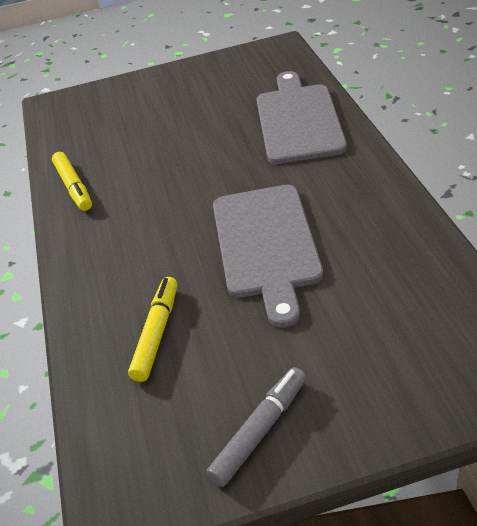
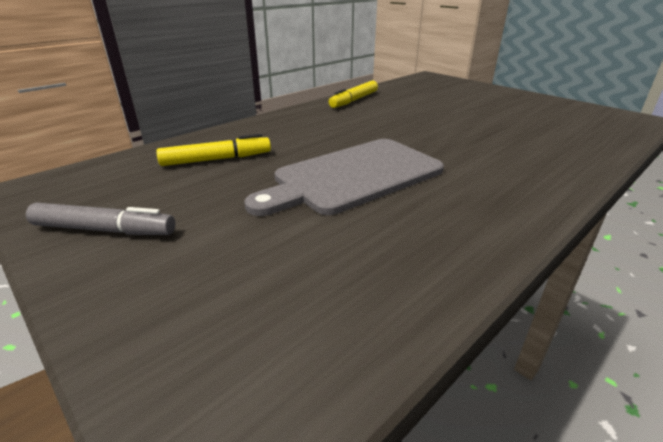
camera: 55 degrees right, 10 degrees down
grey cutting board [257,71,347,164] -> none

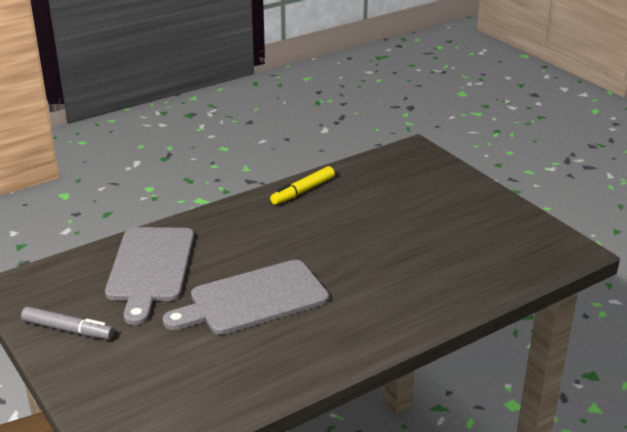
camera: 10 degrees right, 0 degrees up
yellow marker [156,134,271,166] -> grey cutting board [105,227,194,325]

